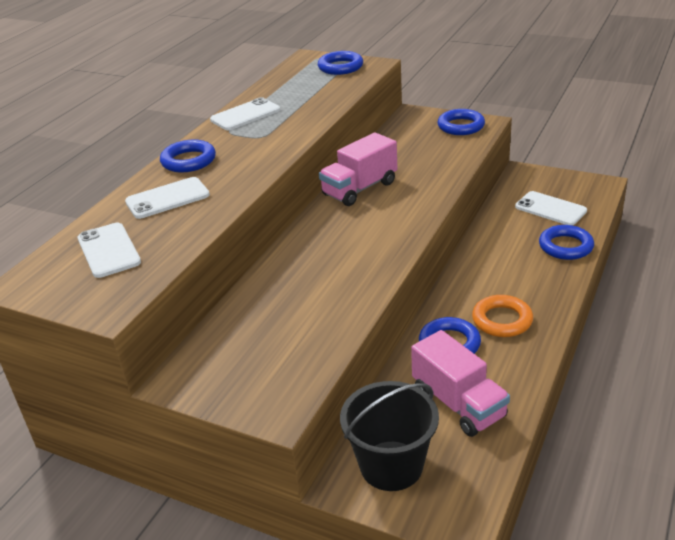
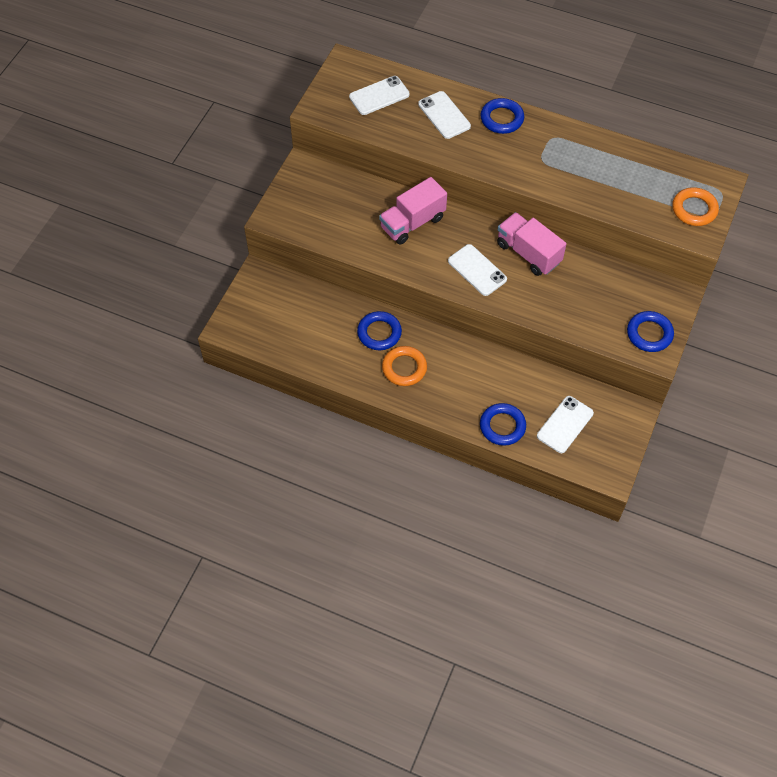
camera: 85 degrees right, 25 degrees up
white phone [210,97,280,130] -> white phone moved to [448,244,507,296]
blue ring [318,51,363,75] -> orange ring [672,187,719,226]
black bucket [340,381,439,491] -> none
pink truck [411,330,510,437] -> pink truck moved to [379,177,447,245]

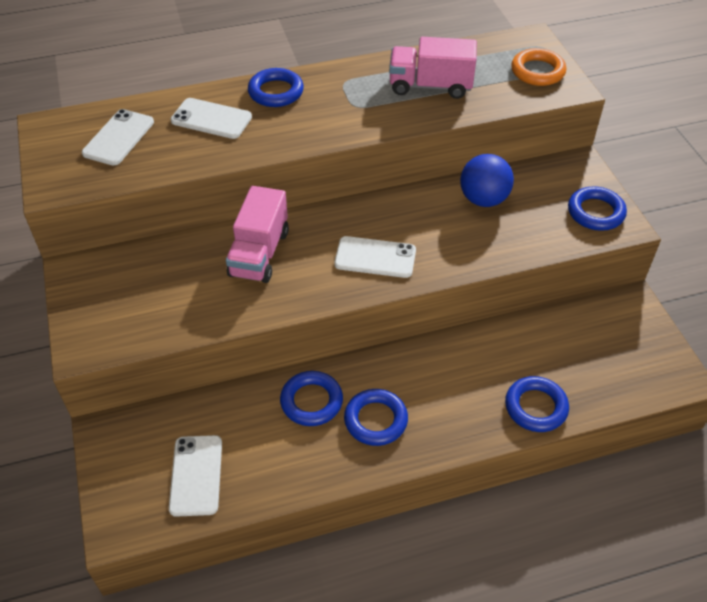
camera: 40 degrees left, 10 degrees down
orange ring [382,346,427,386] -> blue ring [344,389,408,446]
pink truck [497,212,566,276] -> pink truck moved to [389,37,477,99]
white phone [537,396,594,453] -> white phone moved to [169,435,222,517]
none -> blue ball [460,154,514,207]

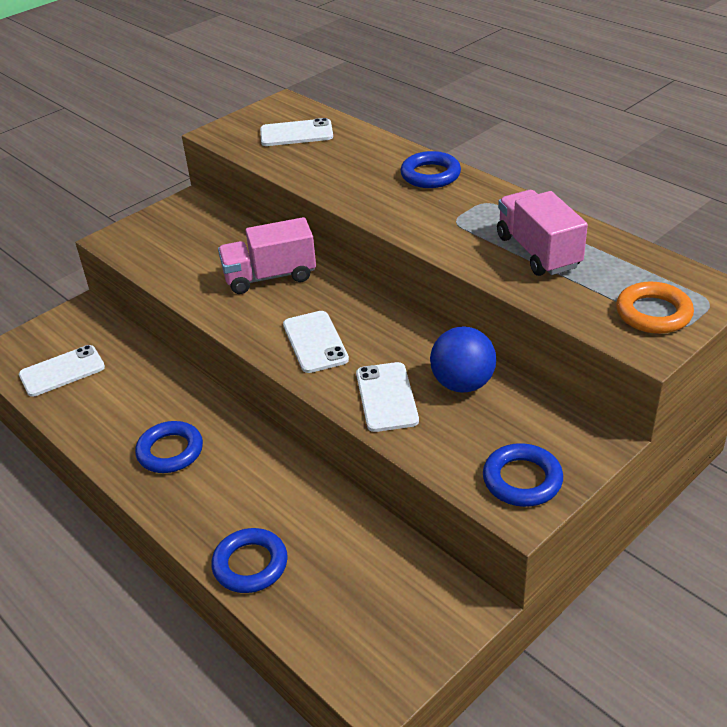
camera: 65 degrees right, 10 degrees down
white phone [171,98,252,139] -> white phone moved to [356,362,419,432]
blue ring [280,371,343,426] -> none

